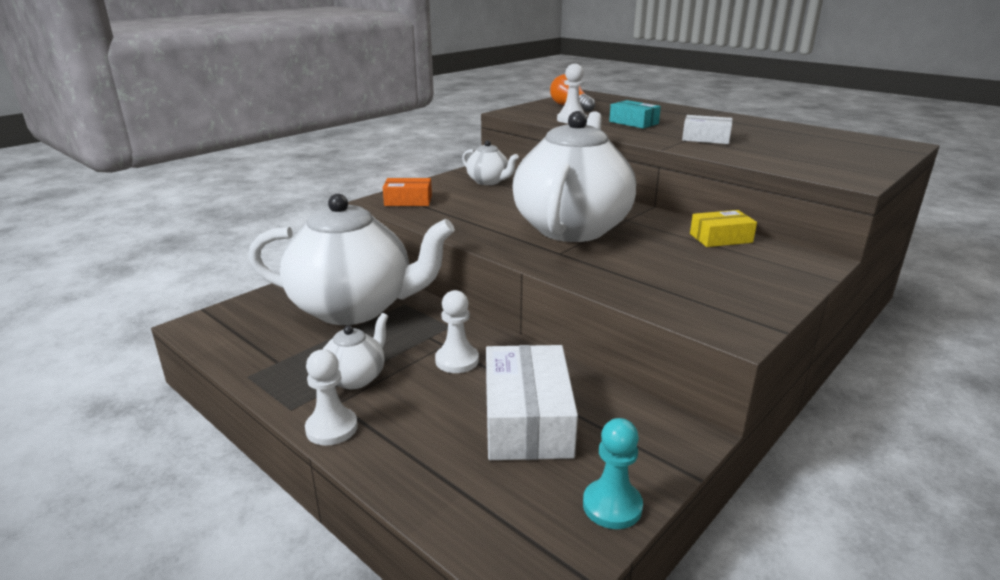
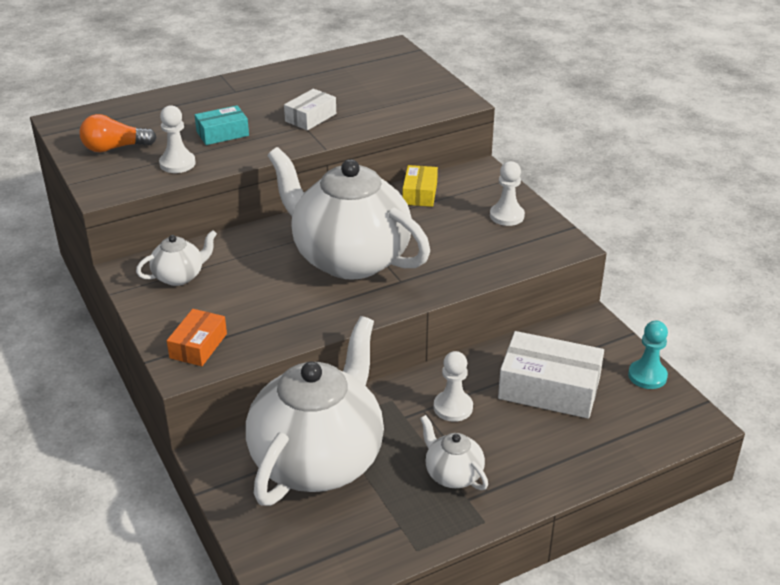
camera: 70 degrees left, 10 degrees up
white pawn [305,349,358,446] -> white pawn moved to [490,161,525,226]

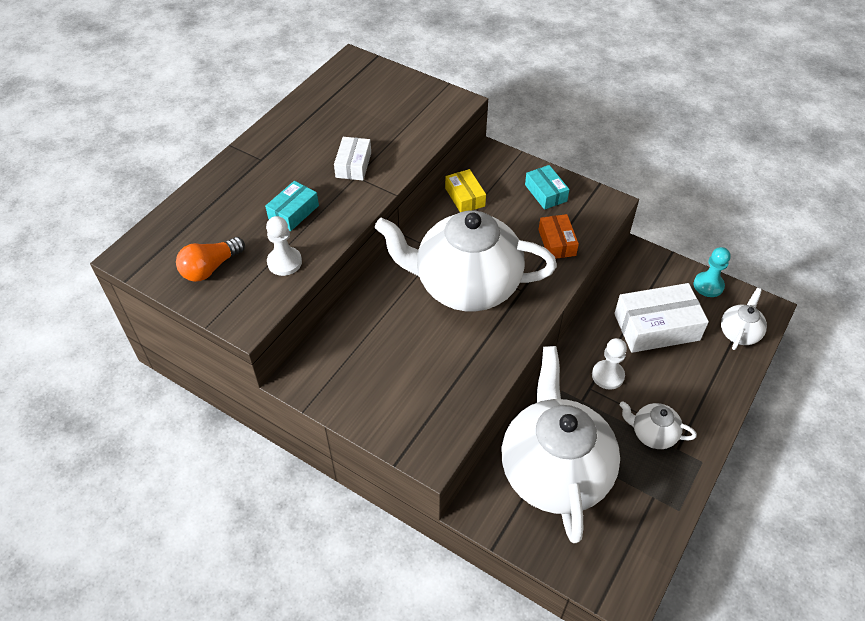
camera: 30 degrees left, 15 degrees up
white teapot [136,230,217,286] -> white teapot moved to [721,288,767,350]
orange box [167,309,227,366] -> orange box moved to [539,214,579,259]
white pawn [490,161,525,226] -> turquoise box [525,165,570,210]

